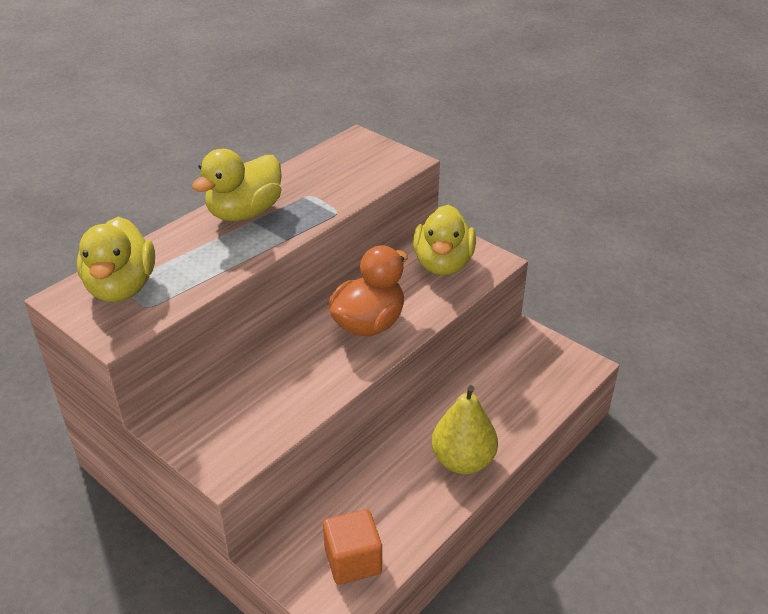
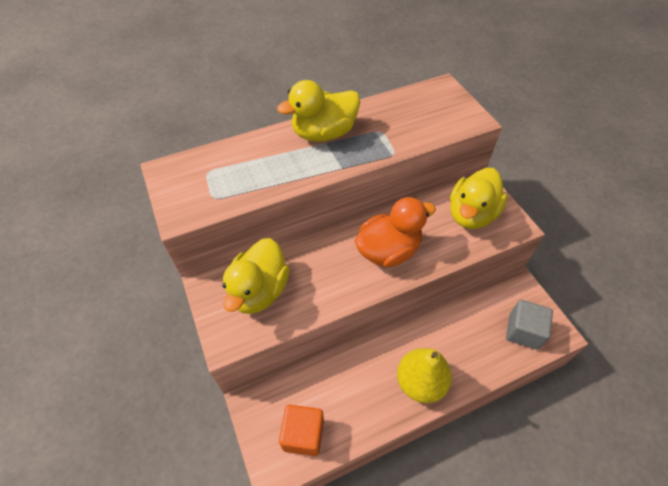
camera: 25 degrees right, 15 degrees up
yellow duck [77,217,155,302] -> yellow duck moved to [222,238,290,314]
none -> grey cube [506,300,553,350]

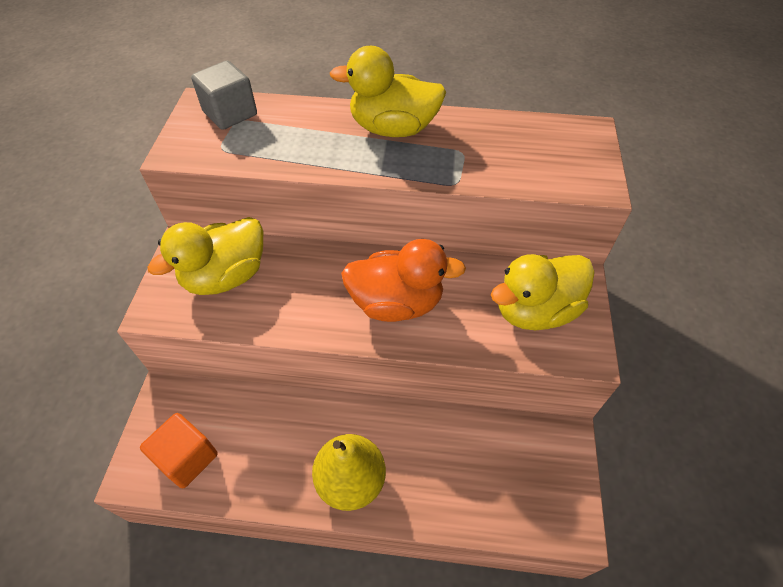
camera: 30 degrees right, 0 degrees up
grey cube [506,300,553,350] -> grey cube moved to [191,61,257,130]

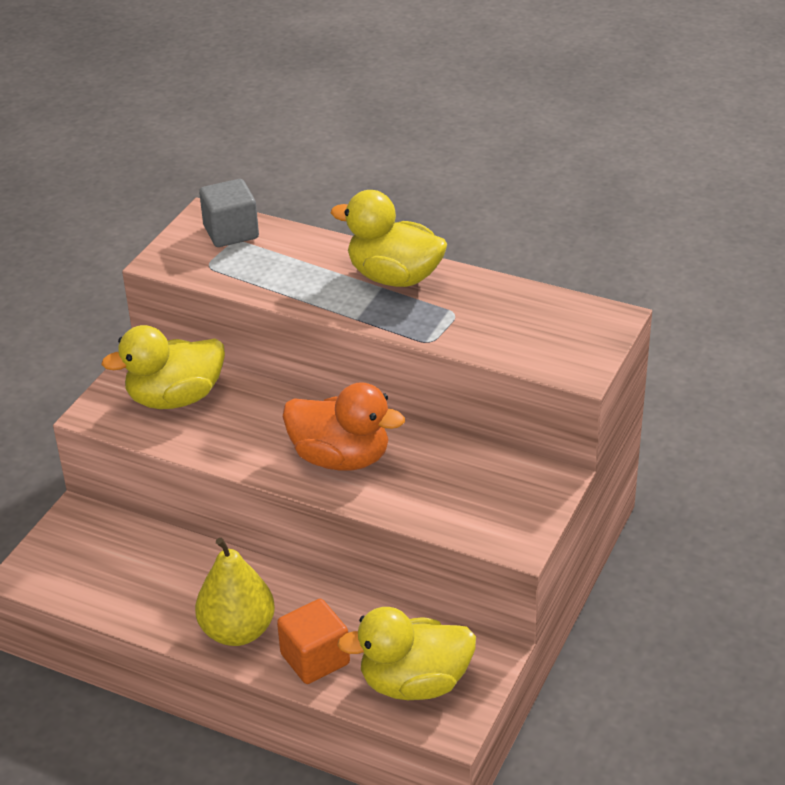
camera: 20 degrees right, 15 degrees down
orange cube [140,413,218,488] -> orange cube moved to [277,599,350,684]
yellow duck [491,254,595,330] -> yellow duck moved to [337,607,476,700]

